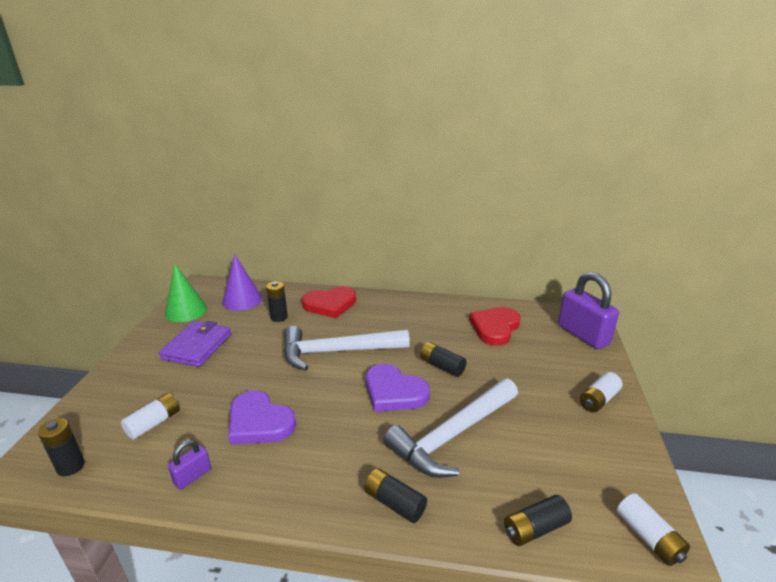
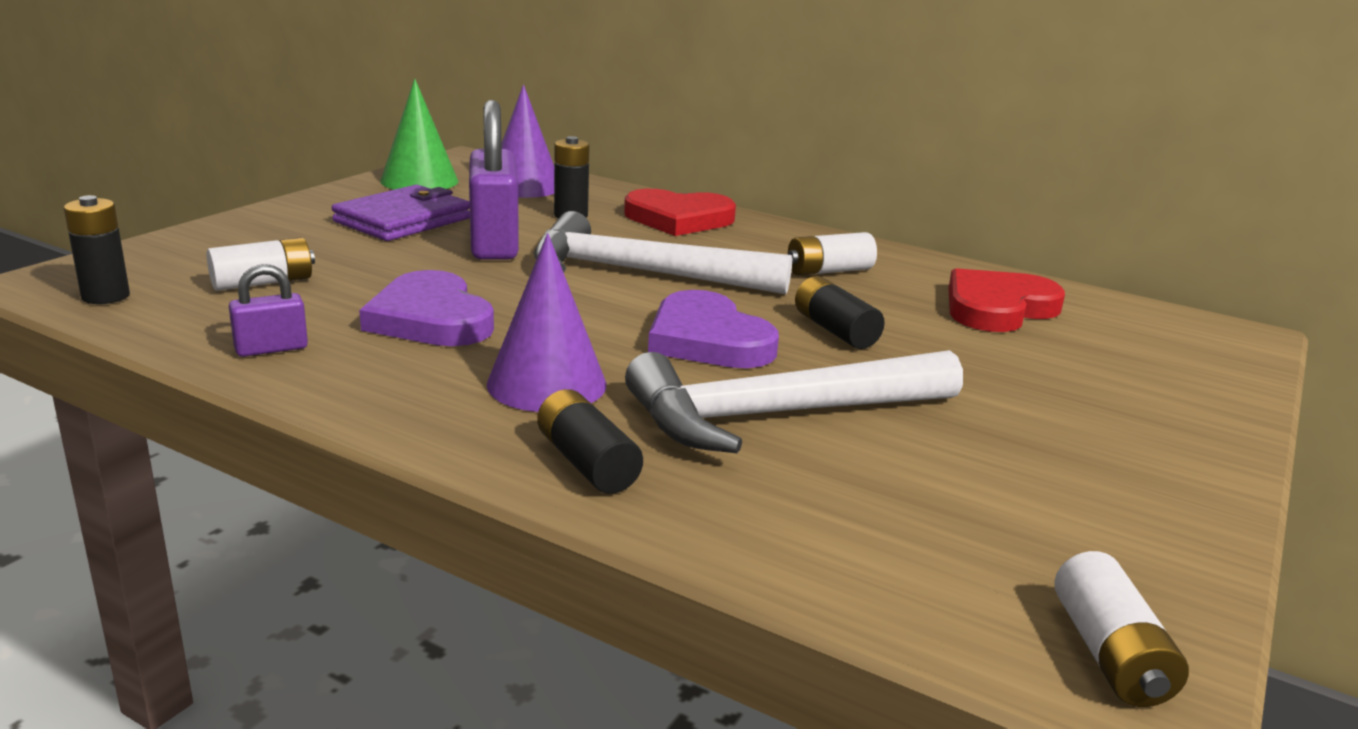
camera: 20 degrees right, 5 degrees down
black battery [504,495,572,546] -> none
purple padlock [558,272,619,349] -> purple padlock moved to [469,100,519,260]
white battery [580,372,622,412] -> white battery moved to [788,232,877,276]
none -> purple cone [487,233,606,412]

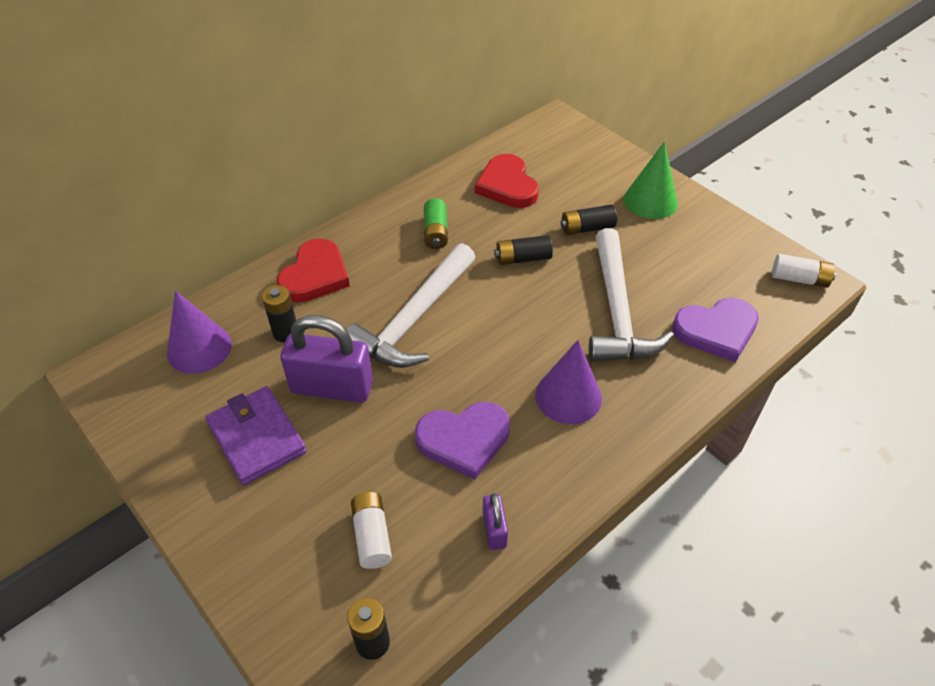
camera: 70 degrees left, 25 degrees up
green cone [380,79,458,190] -> green cone moved to [624,142,678,219]
black battery [537,389,643,494] -> black battery moved to [560,205,617,235]
purple heart [648,290,779,368] -> purple heart moved to [672,298,759,362]
white battery [788,232,877,276] -> green battery [424,198,448,249]

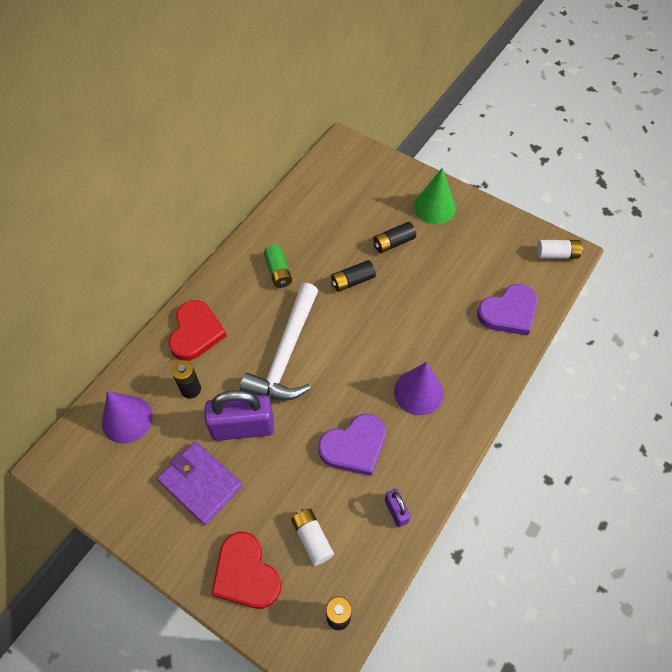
camera: 15 degrees left, 10 degrees up
red heart [475,154,539,208] -> red heart moved to [211,532,281,609]
white hammer [589,228,674,362] -> none

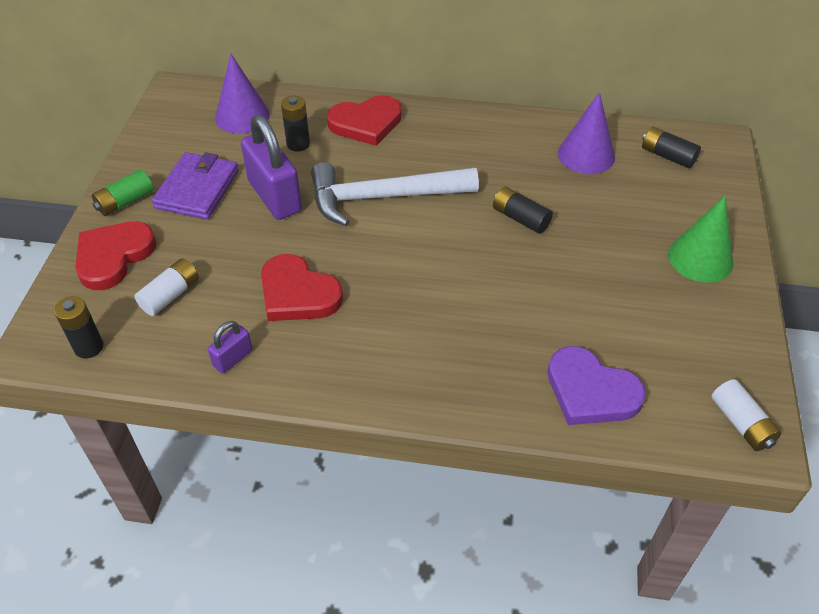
camera: 65 degrees right, 10 degrees down
green battery [264,245,292,288] -> green battery moved to [92,169,154,216]
purple heart [318,413,386,476] -> red heart [261,254,343,321]
black battery [373,222,416,253] -> black battery moved to [642,127,701,168]
purple cone [394,362,443,415] -> purple cone moved to [558,92,615,174]

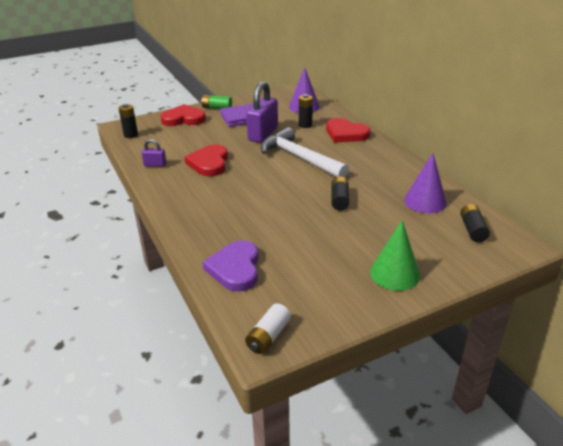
camera: 55 degrees right, 15 degrees down
white battery [134,258,199,316] -> none

